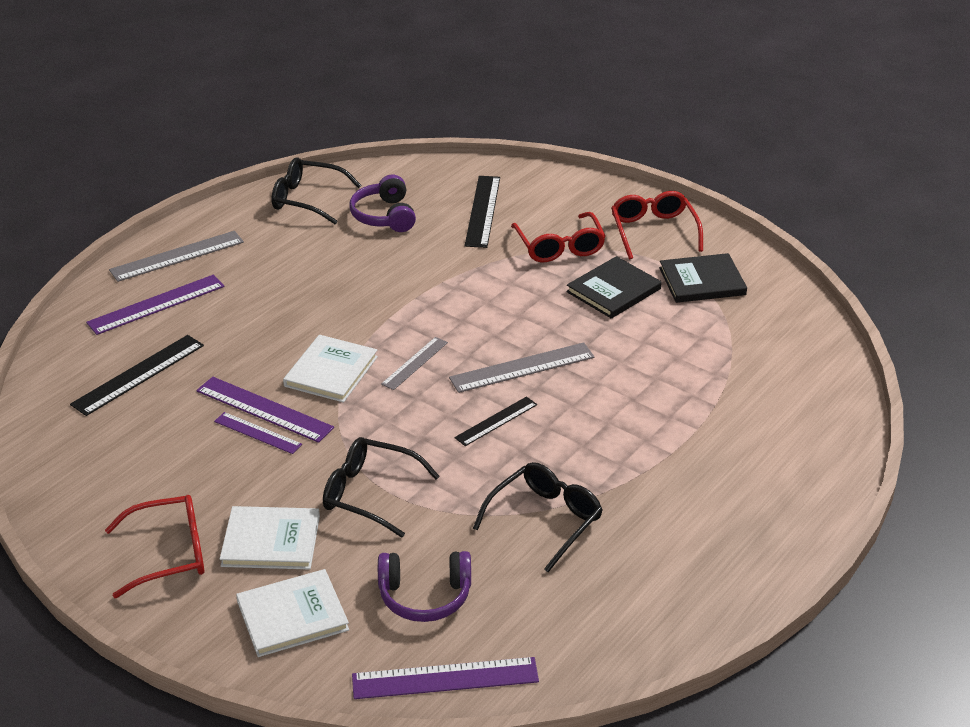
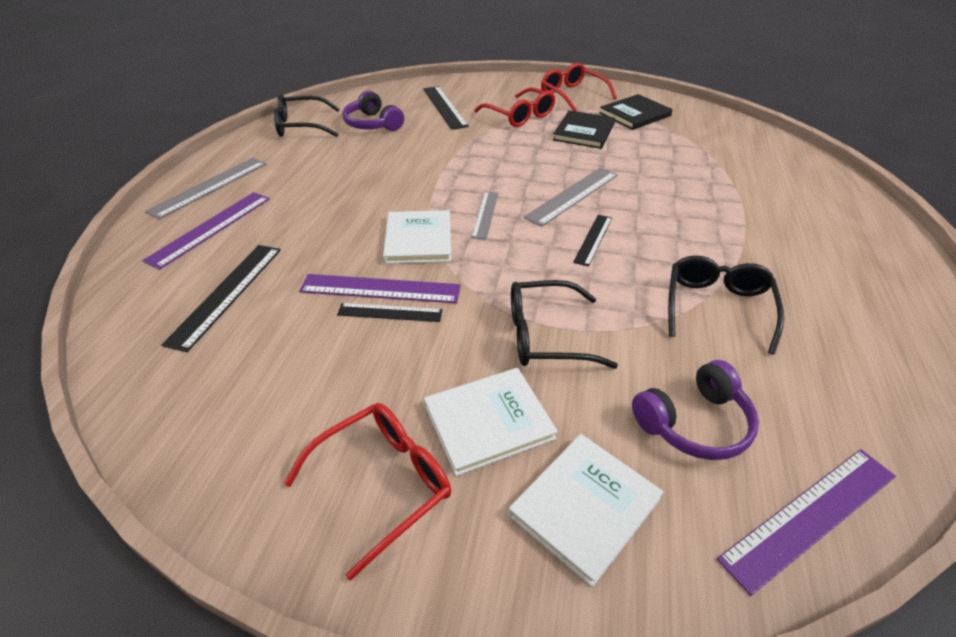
camera: 25 degrees left, 5 degrees up
purple ruler [214,412,302,454] -> black ruler [337,303,442,322]

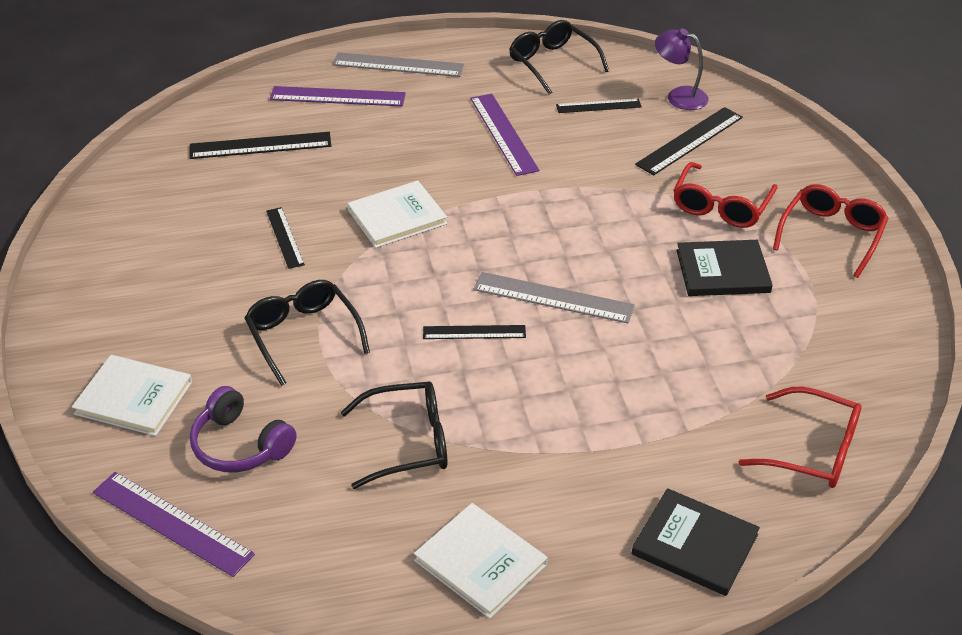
camera: 65 degrees right, 0 degrees up
red glasses [284,403,451,581] -> red glasses moved to [739,387,862,488]
purple ruler [299,274,461,303] -> purple ruler moved to [470,94,539,176]
purple headphones [342,91,404,131] -> black ruler [556,99,642,113]
white book [424,368,558,476] -> white book moved to [414,503,548,619]
grey ruler [471,191,498,239] -> none
black book [599,94,673,130] -> black book moved to [632,488,760,596]
none -> purple lamp [655,29,709,110]

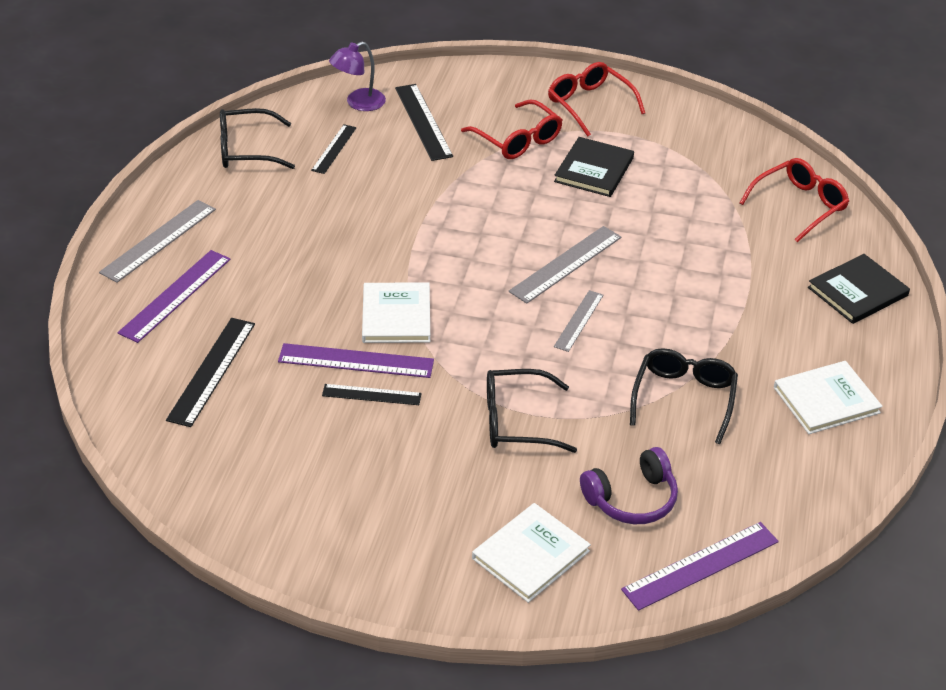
camera: 65 degrees left, 0 degrees up
black ruler [423,325,526,339] -> grey ruler [554,290,604,352]
purple ruler [470,94,539,176] -> purple ruler moved to [278,343,434,378]

